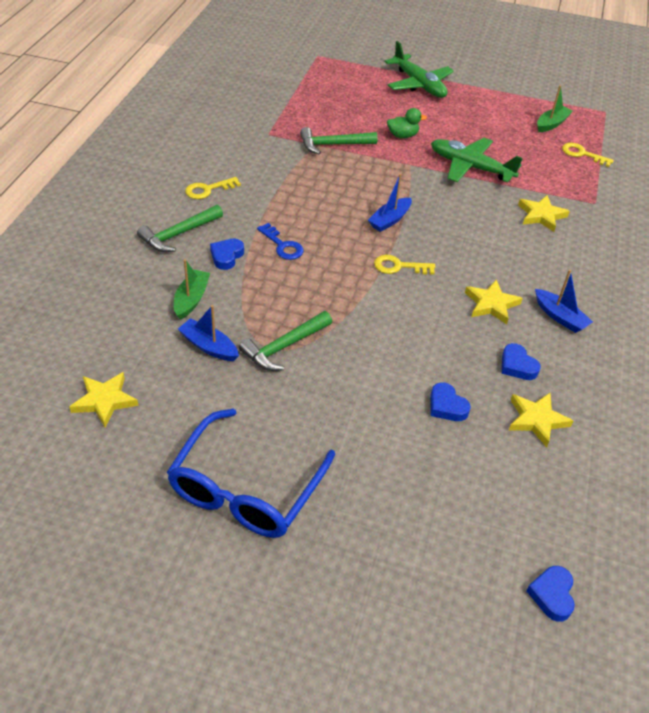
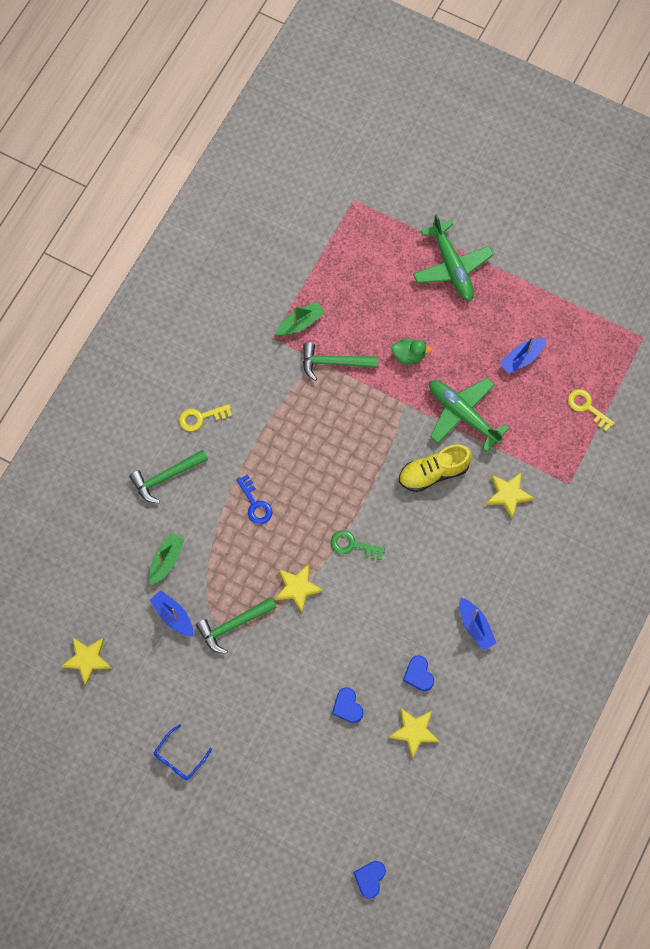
camera: 15 degrees right, 25 degrees up
blue glasses [167,409,335,538] -> blue glasses [154,724,212,780], size x0.46
blue heart [210,239,244,270] -> none
blue boat [368,174,412,232] -> blue boat moved to [500,336,547,374]
yellow key [374,255,435,275] -> green key [331,530,385,560]
yellow star [465,279,523,324] -> yellow star moved to [275,564,323,613]
green boat [537,85,573,132] -> green boat moved to [276,302,325,335]
none -> yellow shoe [399,445,472,492]

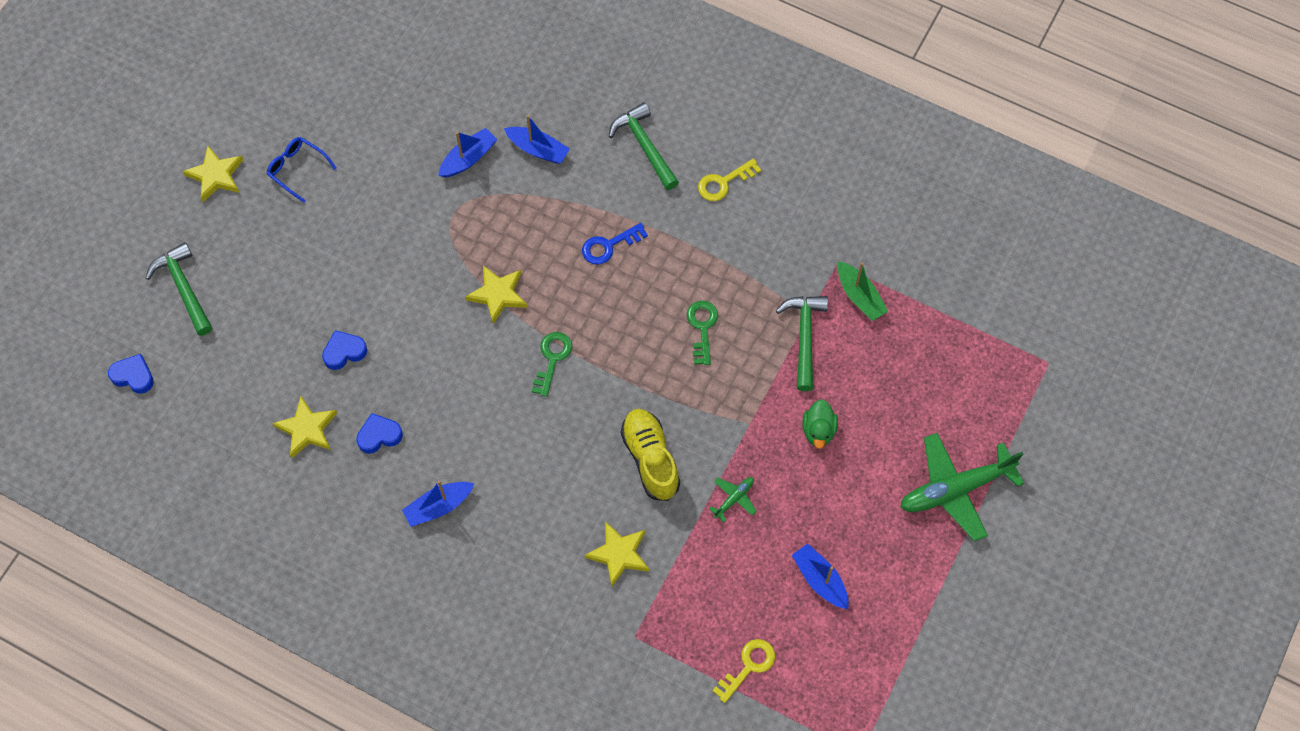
camera: 90 degrees right, 5 degrees down
yellow star [61,638,111,686] -> yellow star moved to [182,146,243,202]
green boat [149,532,185,585] -> blue boat [504,115,570,164]
yellow key [179,404,232,431] -> yellow key turned 105 degrees counterclockwise [698,159,761,201]
green hammer [196,597,277,654] -> green hammer moved to [146,242,212,336]
green plane [429,378,509,452] -> green plane [709,477,756,522], size x0.44
none -> green key [687,301,718,365]

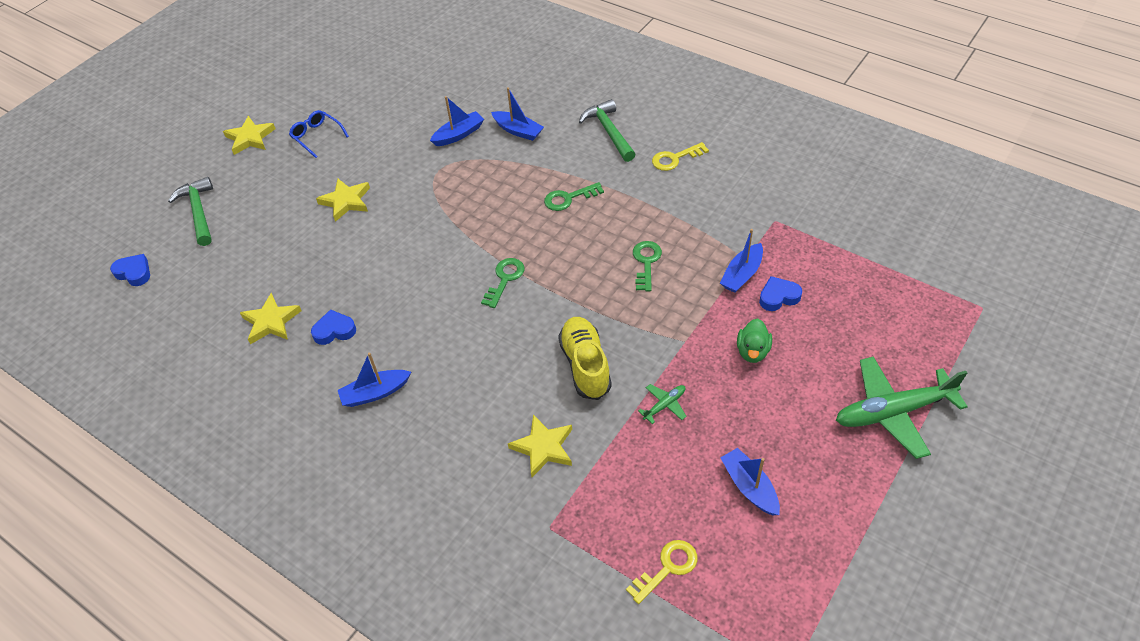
camera: 10 degrees right, 15 degrees down
blue heart [322,330,367,370] -> blue heart moved to [759,276,802,311]
yellow star [465,266,527,324] -> yellow star moved to [316,179,370,222]
blue key [582,223,648,265] -> green key [544,182,604,211]
green hammer [776,296,828,391] -> blue boat [720,229,763,293]
green boat [838,261,888,321] -> none

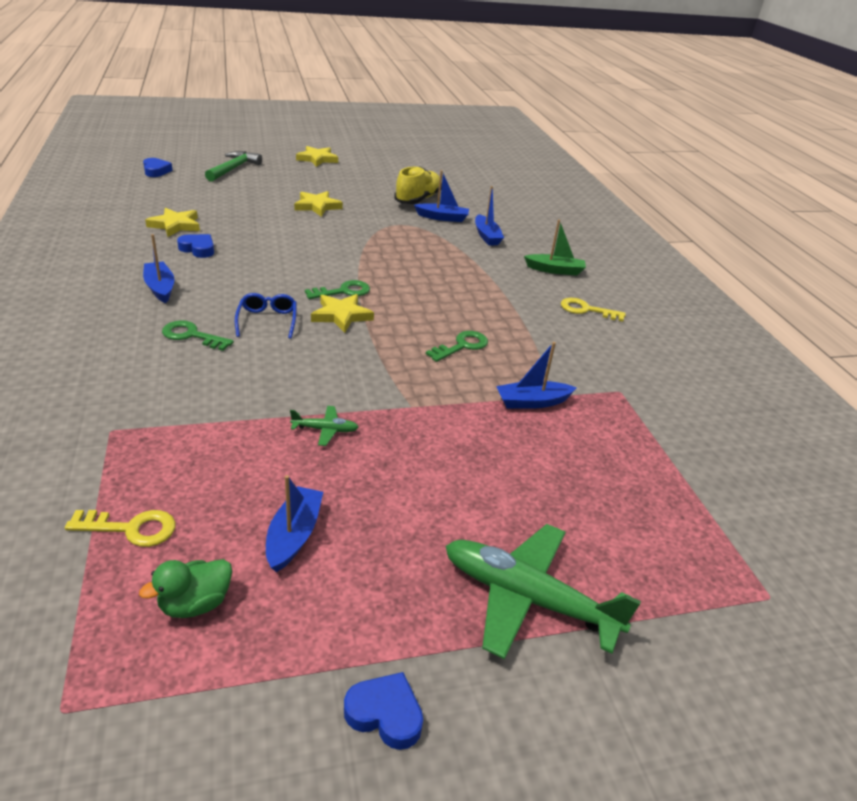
camera: 35 degrees right, 15 degrees down
blue glasses [289,110,349,158] -> blue glasses moved to [235,293,297,339]
blue boat [338,353,411,407] -> blue boat turned 45 degrees clockwise [143,234,174,303]
yellow star [508,415,572,477] -> yellow star moved to [311,294,374,333]
green key [544,182,604,211] -> green key moved to [162,320,234,351]
yellow shoe [558,317,612,400] -> yellow shoe moved to [394,166,442,204]
green hammer [579,99,636,162] -> green boat [524,219,586,276]
green duck [737,318,772,363] -> green duck moved to [139,559,232,618]
blue heart [759,276,802,311] -> blue heart moved to [344,672,423,750]

